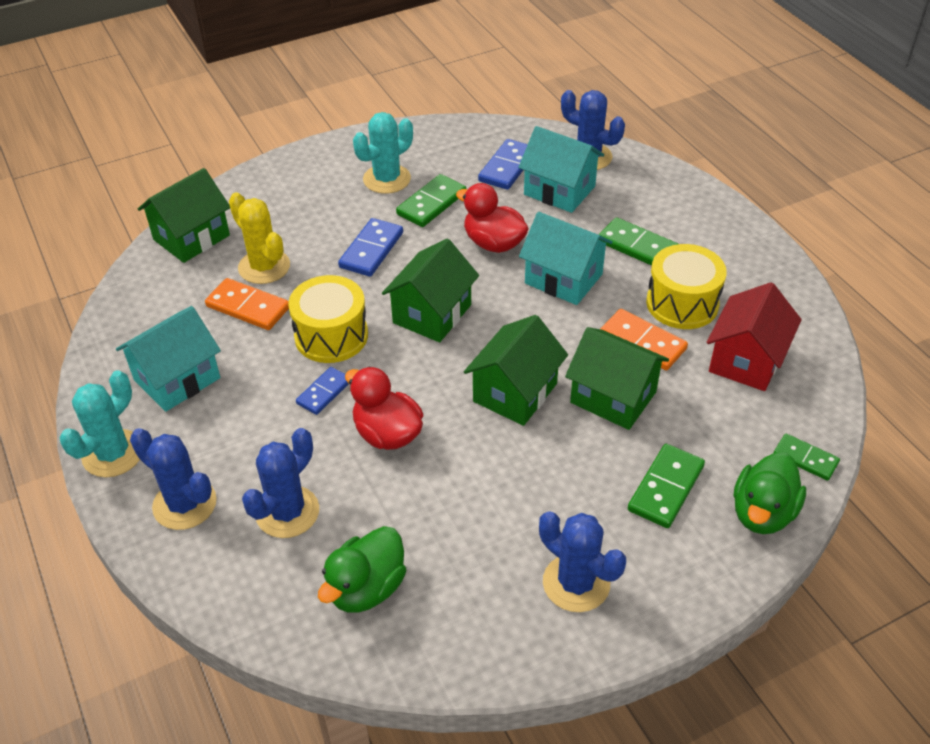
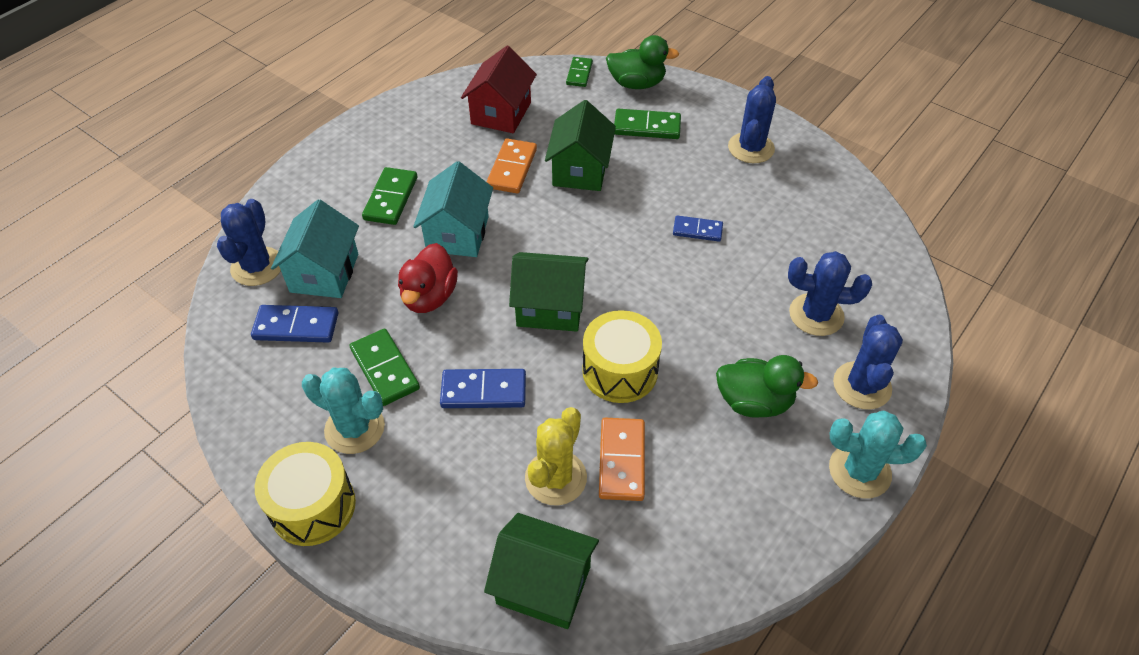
camera: 115 degrees left, 5 degrees up
turquoise house [116,306,221,412] -> none
blue domino [296,367,349,415] -> blue domino moved to [673,215,723,242]
green duck [318,526,407,613] -> green duck moved to [716,355,818,418]
red duck [345,367,423,450] -> none
green domino [396,174,466,227] -> green domino turned 45 degrees clockwise [350,329,420,406]
green house [464,315,568,426] -> none
yellow drum [646,244,727,329] -> yellow drum moved to [255,442,356,546]
red house [707,282,802,391] -> red house turned 75 degrees counterclockwise [461,46,537,133]

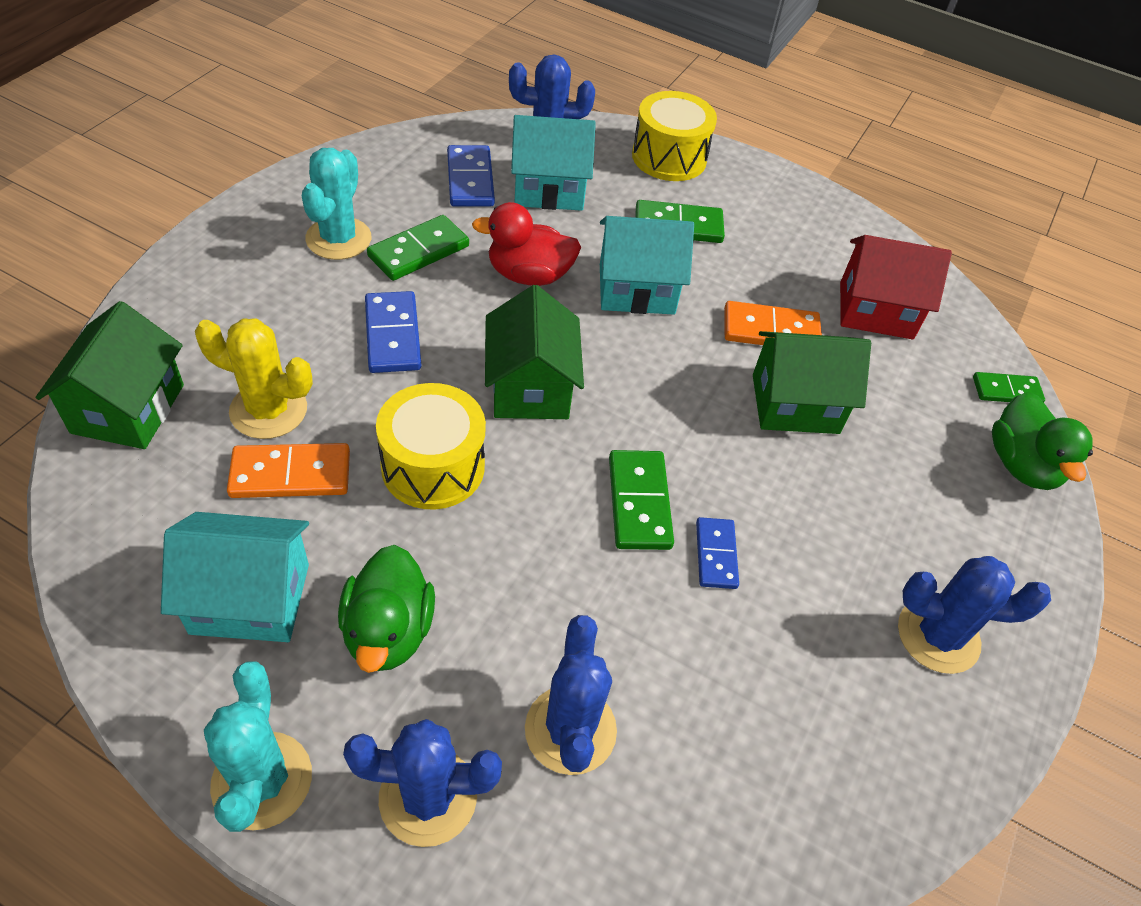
camera: 75 degrees right, 0 degrees up
yellow drum [255,442,356,546] -> yellow drum moved to [632,91,717,181]
green domino [614,109,681,139] -> green domino moved to [609,450,674,550]
none -> turquoise house [161,512,309,642]

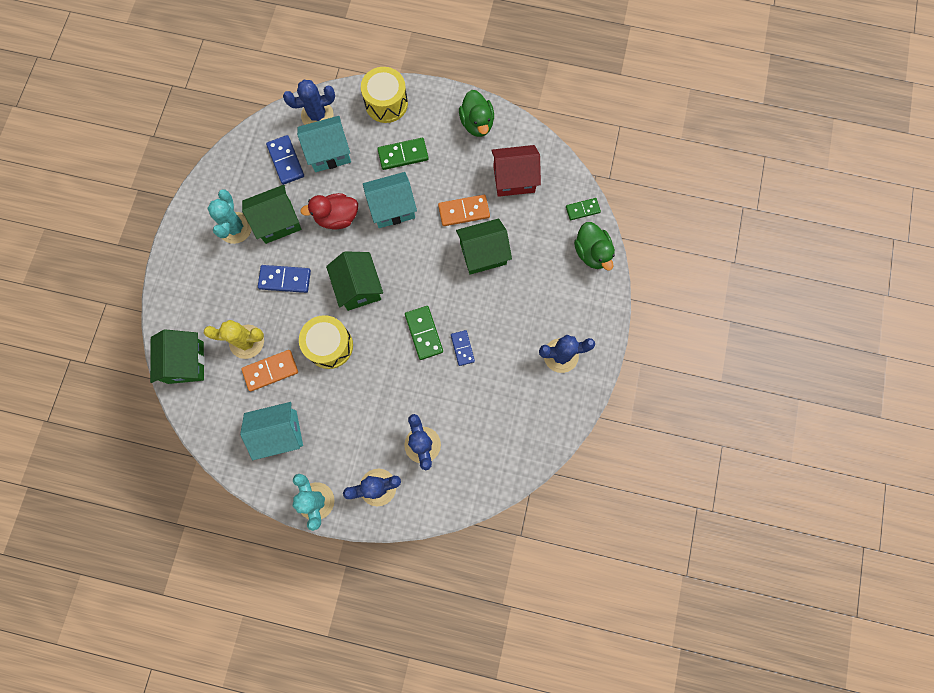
camera: 10 degrees left, 25 degrees up
green duck [338,545,435,673] -> green duck moved to [459,90,494,137]
blue domino [365,291,421,373] -> blue domino turned 60 degrees counterclockwise [258,265,311,293]
green domino [367,215,469,281] -> green house [242,185,302,244]

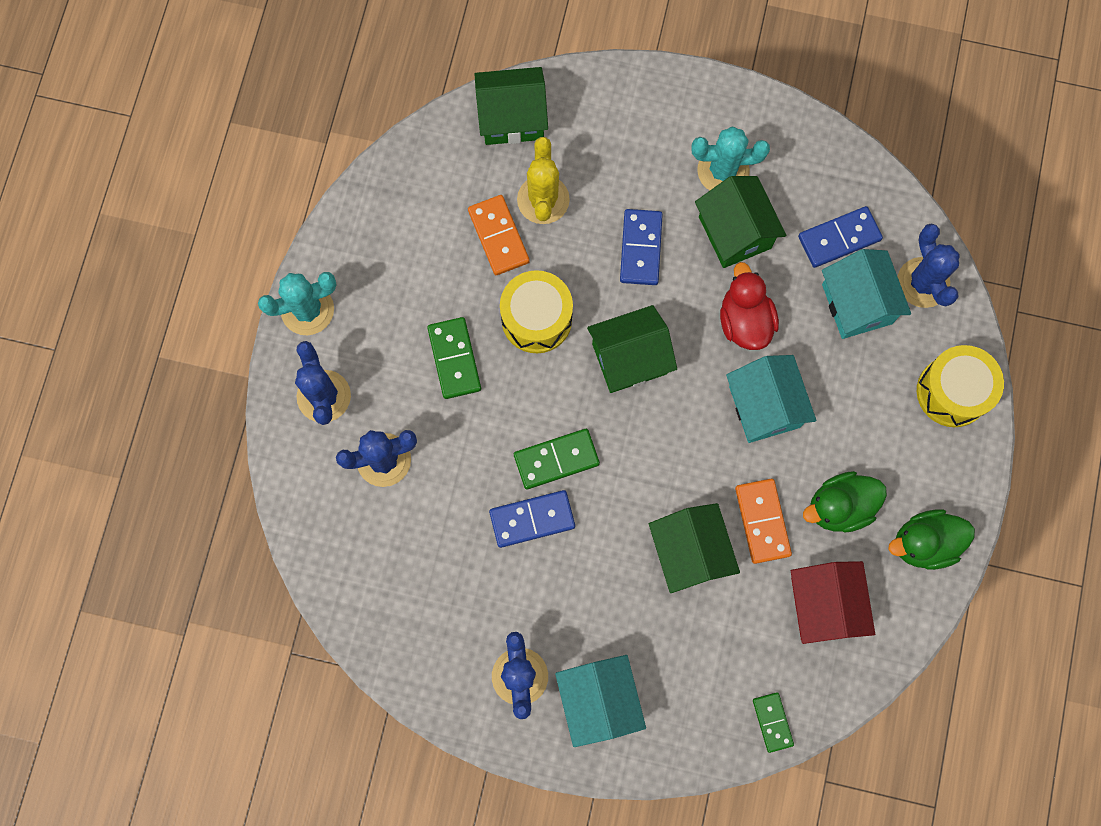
camera: 90 degrees right, 0 degrees up
turquoise house [240,402,303,460] -> turquoise house moved to [555,655,646,747]
green domino [377,138,429,170] -> green domino moved to [427,317,481,399]
blue domino [451,330,475,366] -> blue domino [489,490,575,548], size x1.51
green duck [574,222,615,271] -> green duck moved to [803,471,887,533]

